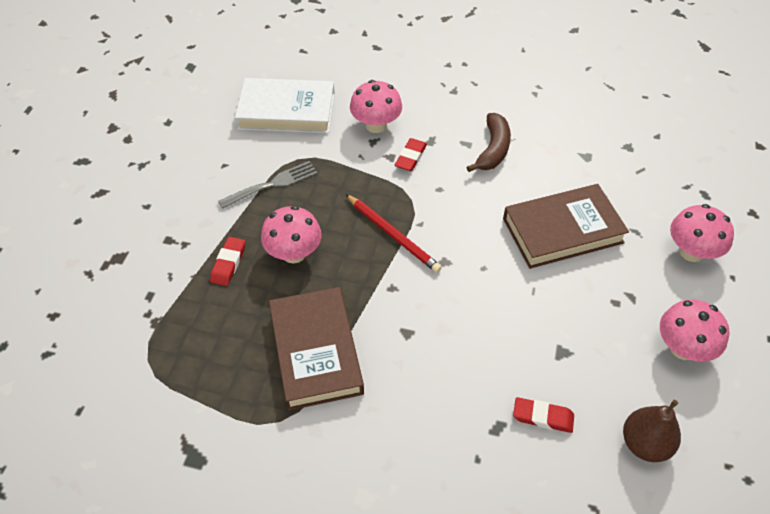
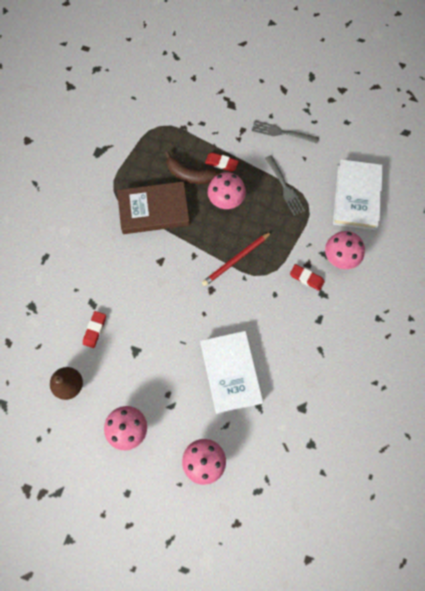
camera: 95 degrees right, 20 degrees up
brown banana [467,113,511,172] -> brown banana moved to [165,151,218,184]
brown book [503,184,629,269] -> white book [200,331,263,414]
none -> grey fork [252,120,319,144]

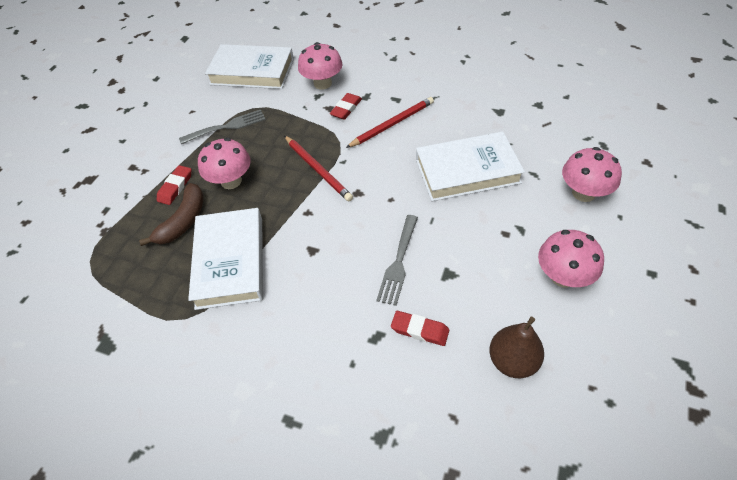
camera: 85 degrees left, 20 degrees down
brown book [117,182,190,234] -> white book [188,208,263,310]
grey fork [252,120,319,144] -> grey fork moved to [376,215,418,306]
none -> red pencil [346,97,434,148]

